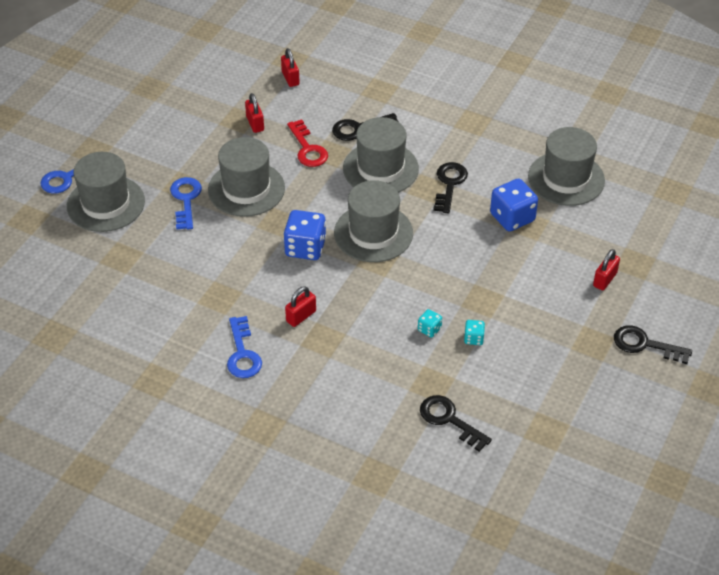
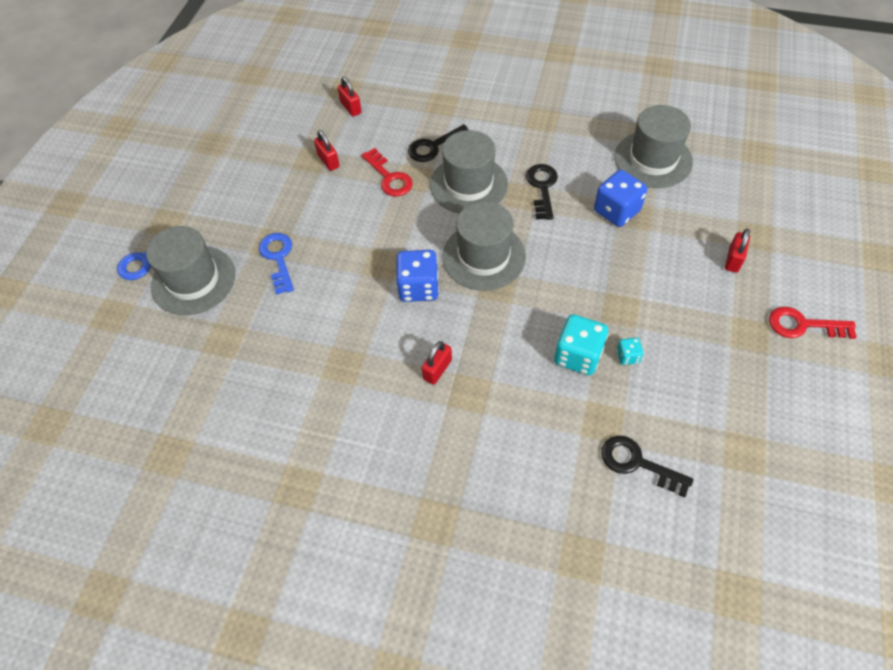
camera: 10 degrees left, 10 degrees up
grey hat [208,137,285,217] -> none
blue key [227,316,262,378] -> none
turquoise dice [418,309,442,338] -> turquoise dice [554,314,608,375], size x2.02
black key [614,325,692,364] -> red key [769,307,857,339]

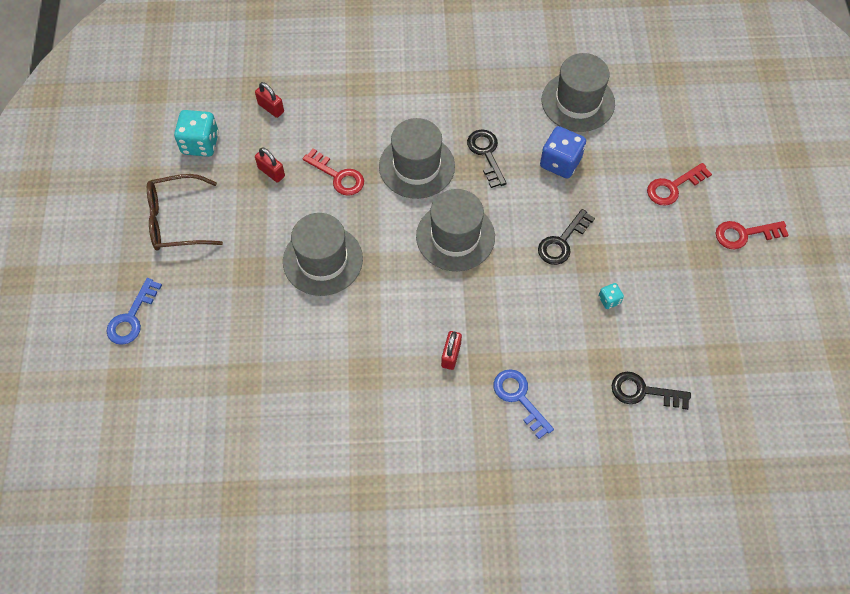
camera: 20 degrees left, 5 degrees up
grey hat [146,226,235,315] -> grey hat moved to [283,213,363,296]
blue key [259,233,294,295] -> blue key moved to [494,369,554,439]
blue dice [396,250,439,302] -> none
black key [408,124,468,162] -> black key moved to [538,209,595,265]
turquoise dice [554,314,608,375] -> turquoise dice moved to [174,110,219,157]
red padlock [725,229,750,273] -> red key [647,163,712,206]
none -> brown glasses [147,174,223,250]

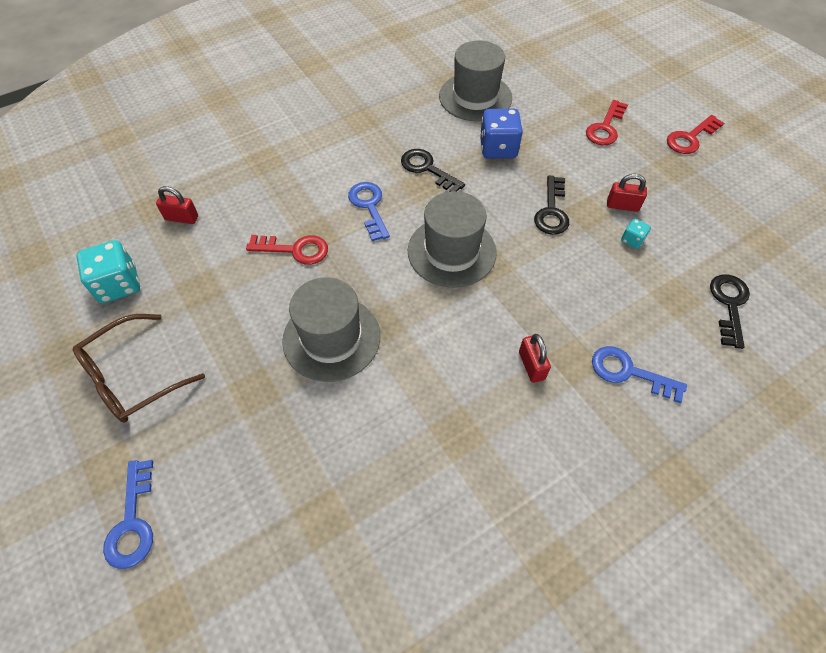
camera: 30 degrees left, 5 degrees down
red padlock [255,147,285,183] -> red padlock moved to [607,174,647,212]
grey hat [379,118,455,199] -> blue key [348,182,390,241]
black key [611,372,691,410] -> black key turned 120 degrees clockwise [710,274,750,349]

